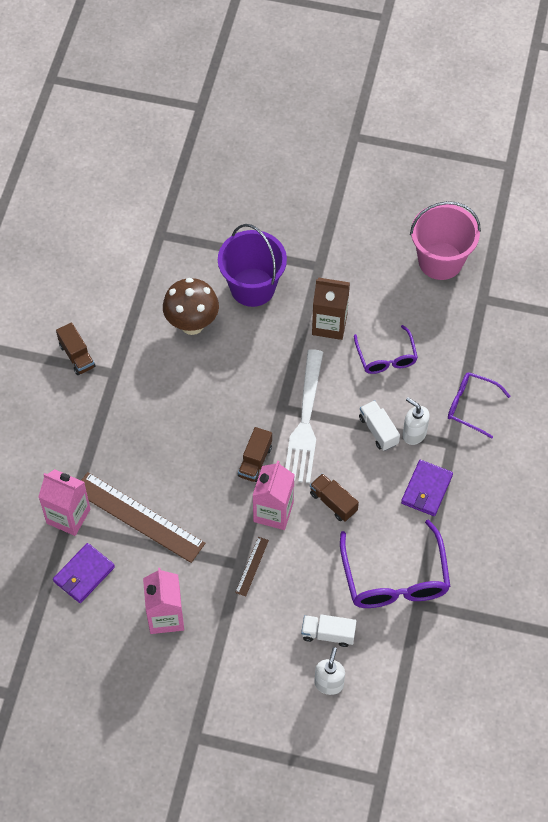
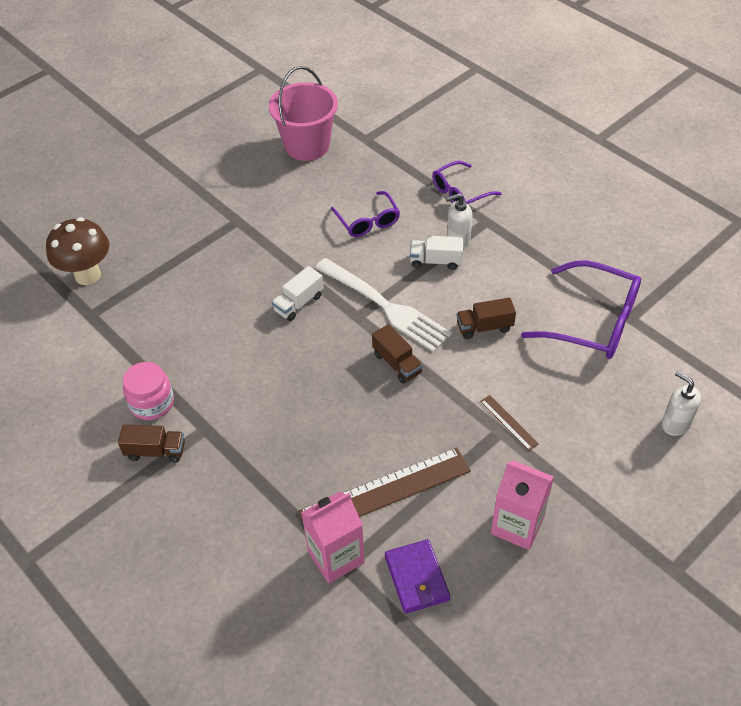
camera: 55 degrees left, 10 degrees down
brown mushroom [163,278,219,335] -> brown mushroom moved to [46,217,109,285]
purple bucket [218,224,287,307] -> none
pink carton [252,461,295,530] -> none
white truck [301,614,356,647] -> white truck moved to [272,266,324,321]
brown carton [312,277,350,340] -> none
purple glasses [354,325,418,374] -> purple glasses turned 45 degrees clockwise [331,191,400,237]
purple wallet [401,460,453,516] -> none
none -> pink jar [123,362,174,420]

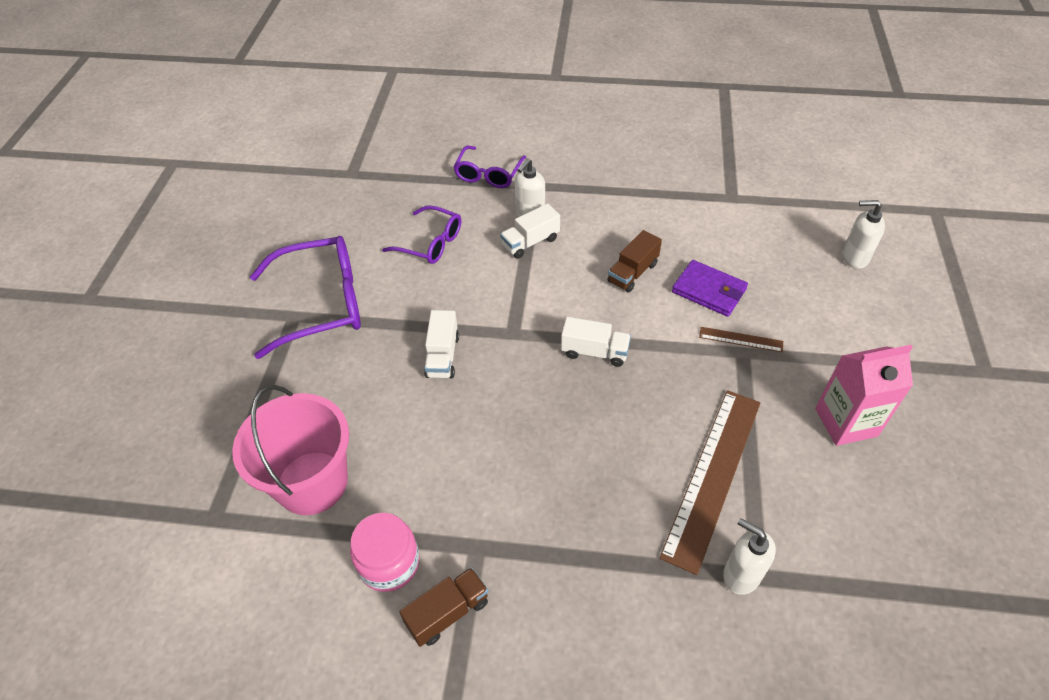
camera: 40 degrees left, 0 degrees up
brown mushroom [46,217,109,285] -> none
pink bucket [269,66,338,161] -> pink bucket moved to [232,385,349,515]
pink carton [301,491,365,583] -> white soap dispenser [723,518,776,595]
white fork [315,258,452,352] -> none
brown truck [372,324,423,384] -> white truck [561,317,631,367]
purple wallet [385,539,450,614] -> purple wallet moved to [672,260,748,317]
purple glasses [521,260,641,359] -> purple glasses moved to [250,236,361,359]

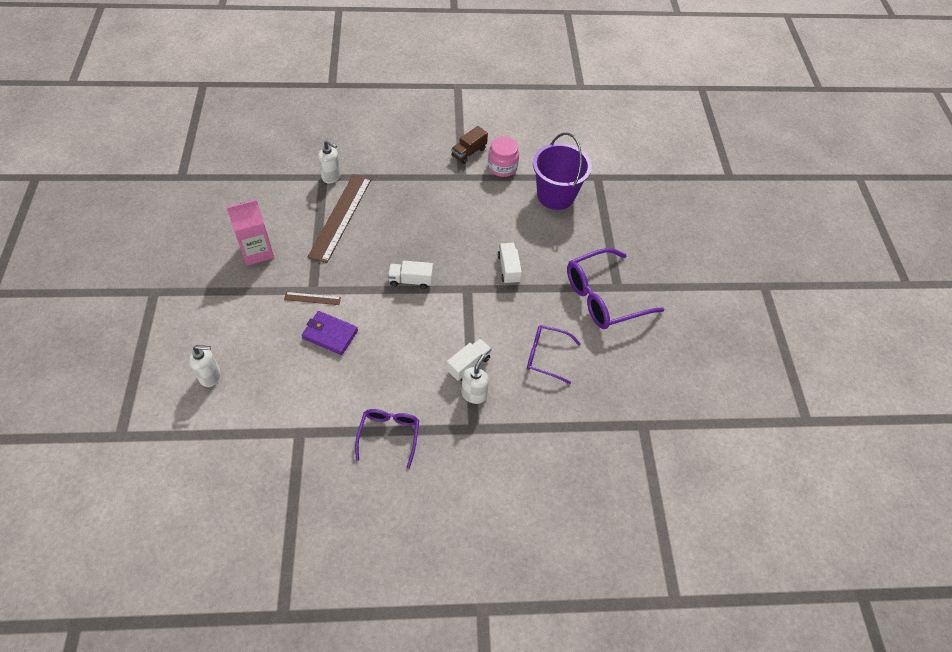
camera: 165 degrees right, 5 degrees up
pink bucket [232,385,349,515] -> purple bucket [533,133,592,210]
purple glasses [454,146,526,188] -> purple glasses moved to [355,409,419,469]
brown truck [607,230,662,293] -> none

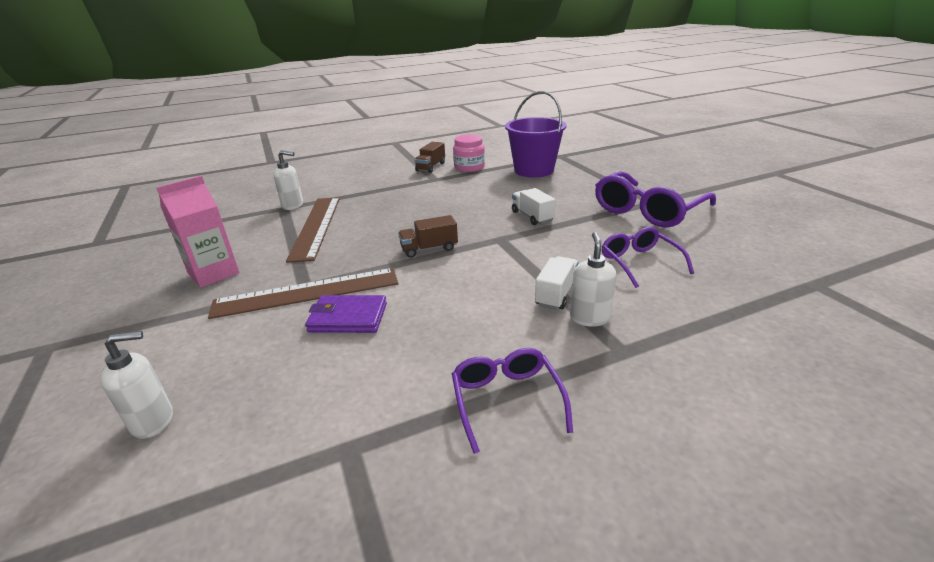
camera: 15 degrees left, 25 degrees down
brown ruler [284,292,341,305] -> brown ruler [208,268,398,319], size x2.26
white truck [388,261,433,289] -> brown truck [398,215,458,258]
purple glasses [527,325,581,384] -> purple glasses turned 75 degrees clockwise [602,227,694,288]

